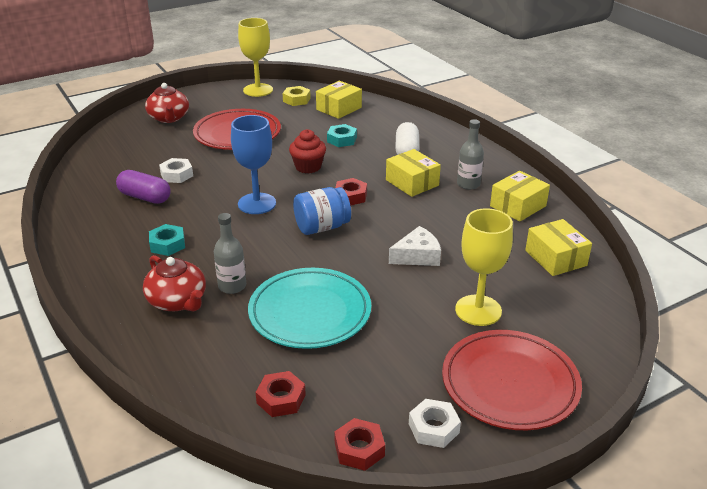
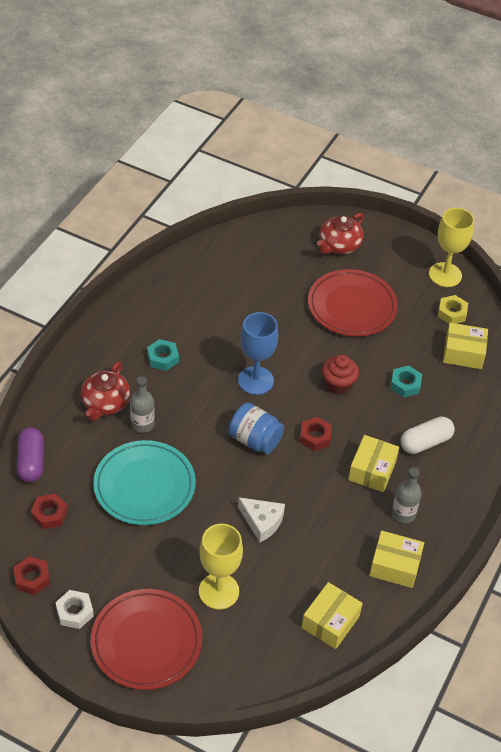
camera: 55 degrees right, 15 degrees up
purple capsule [116,170,171,204] -> purple capsule moved to [17,427,44,482]
white nut [159,158,193,183] -> none

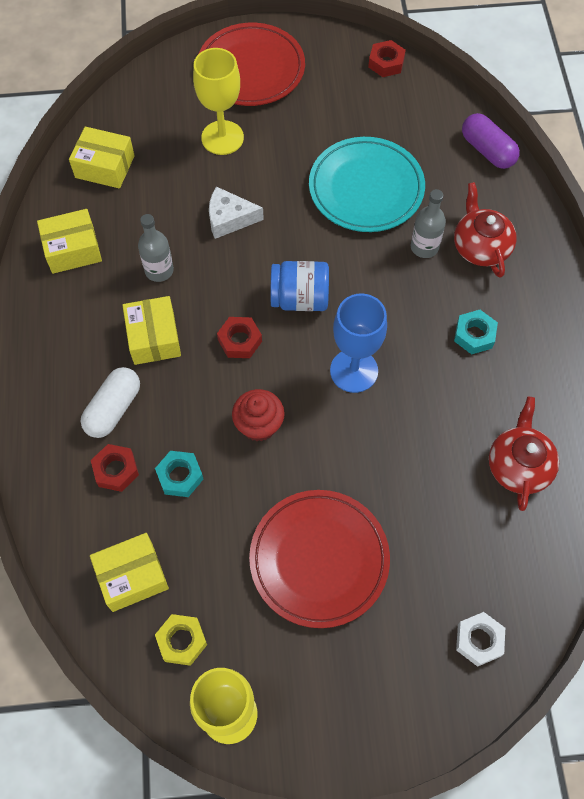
camera: 150 degrees right, 15 degrees up
red nut [30,493,68,529] -> red nut moved to [91,444,139,492]
white nut [55,590,94,629] -> white nut moved to [456,612,505,667]
yellow box [302,582,363,649] -> yellow box turned 75 degrees counterclockwise [69,127,135,188]
red teapot [317,213,364,254] -> red teapot moved to [489,397,559,511]
grey bottle [392,467,422,523] -> grey bottle moved to [138,214,174,282]

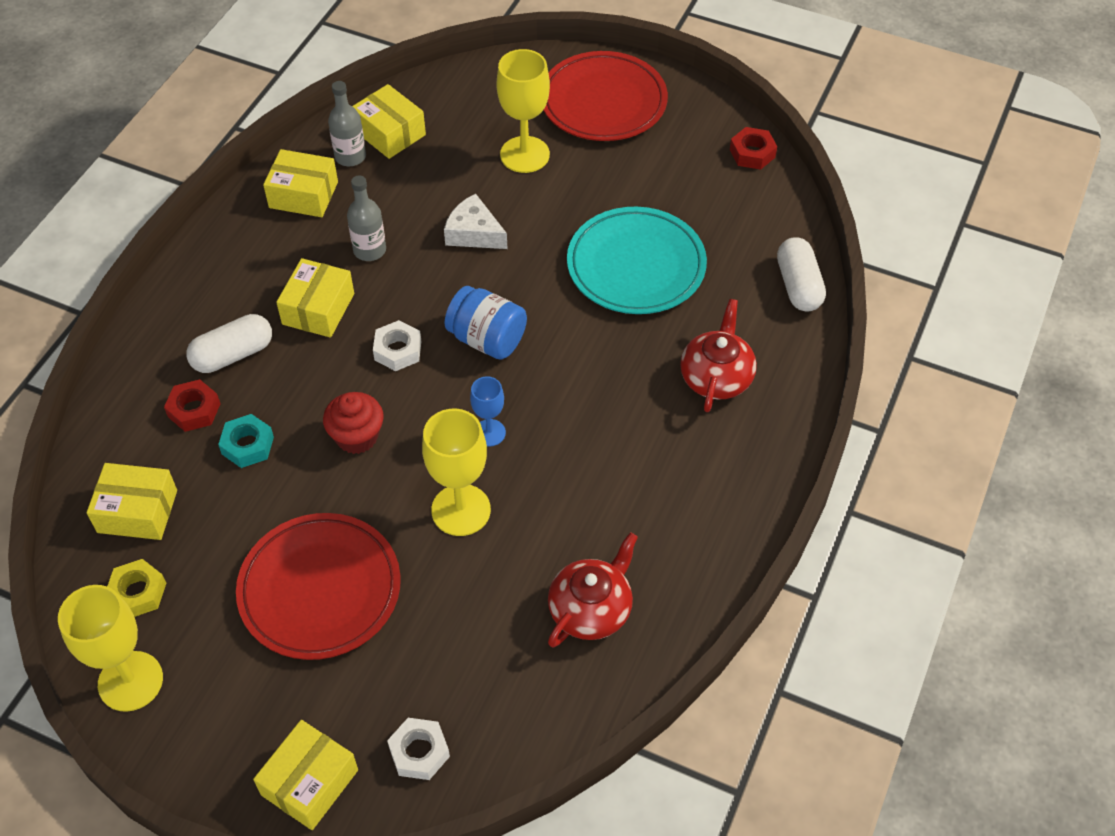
camera: 30 degrees right, 10 degrees down
red nut [217,317,262,358] -> white nut [373,320,421,371]
blue goblet [330,293,387,393] -> blue goblet [470,376,506,447], size x0.56
grey bottle [411,189,446,258] -> grey bottle moved to [328,81,366,166]
turquoise nut [454,310,498,354] -> none
purple capsule [462,113,520,169] -> white capsule [777,237,826,311]
none -> yellow box [253,720,358,830]
none -> yellow goblet [422,408,491,536]

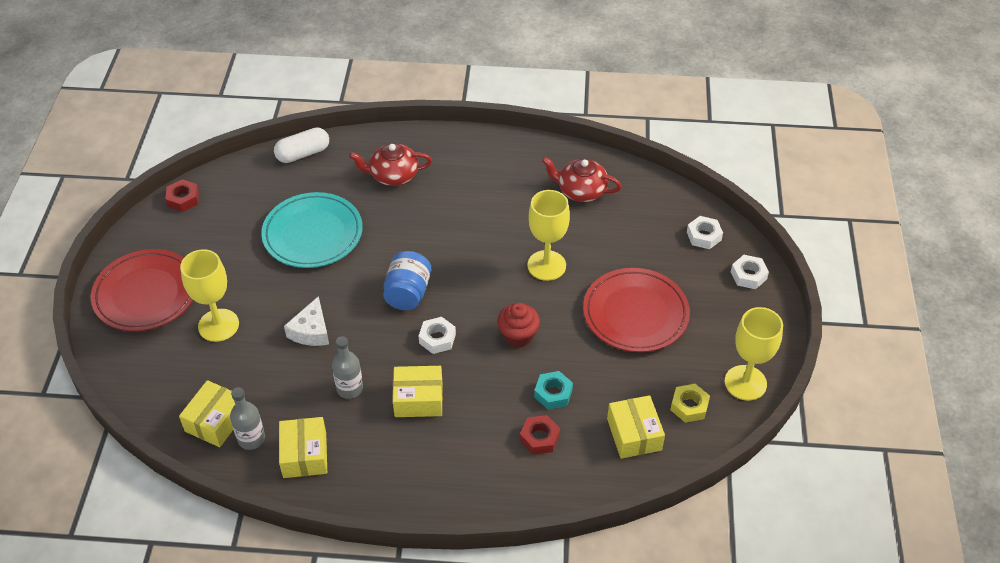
camera: 110 degrees left, 5 degrees down
white capsule [186,314,272,373] -> none
yellow box [253,720,358,830] -> white nut [731,255,769,289]
blue goblet [470,376,506,447] -> none

